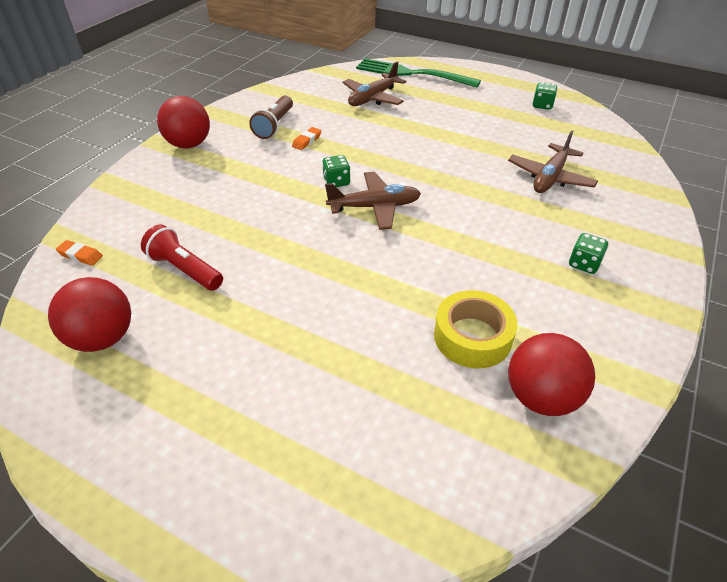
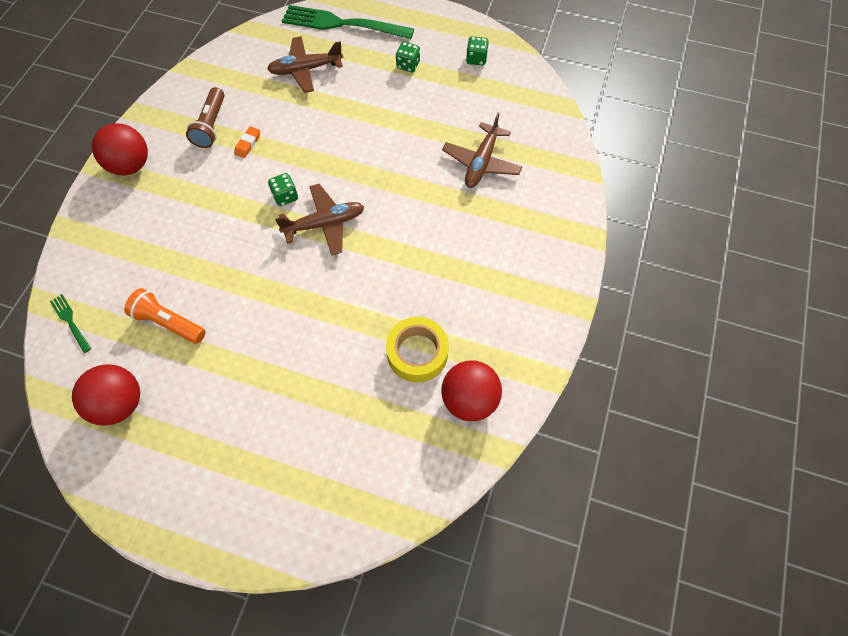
camera: 10 degrees left, 20 degrees up
orange eraser [56,240,103,266] -> green fork [50,294,92,353]
red flashlight [141,225,223,291] -> orange flashlight [124,288,206,344]
brown plane [343,61,406,106] -> brown plane turned 45 degrees clockwise [267,36,343,93]
green dice [569,233,608,274] -> green dice moved to [396,42,420,72]

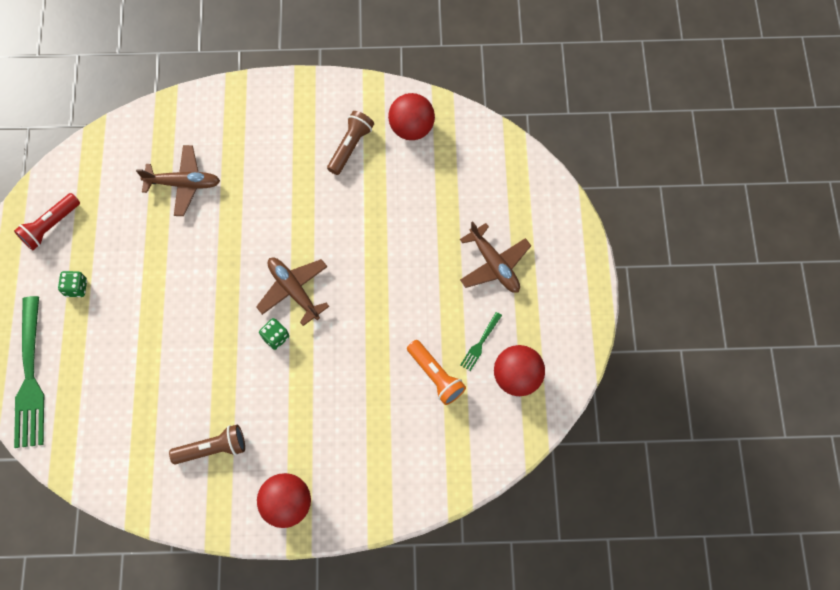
camera: 110 degrees left, 5 degrees up
green fork [50,294,92,353] -> green fork moved to [460,312,502,371]
orange flashlight [124,288,206,344] -> orange flashlight turned 45 degrees counterclockwise [407,340,466,405]
orange eraser [234,126,260,158] -> none
brown plane [267,36,343,93] -> brown plane moved to [460,221,531,293]
yellow tape [386,317,449,382] -> none
green dice [466,36,489,65] -> red flashlight [14,193,80,250]
none -> brown flashlight [327,111,374,175]

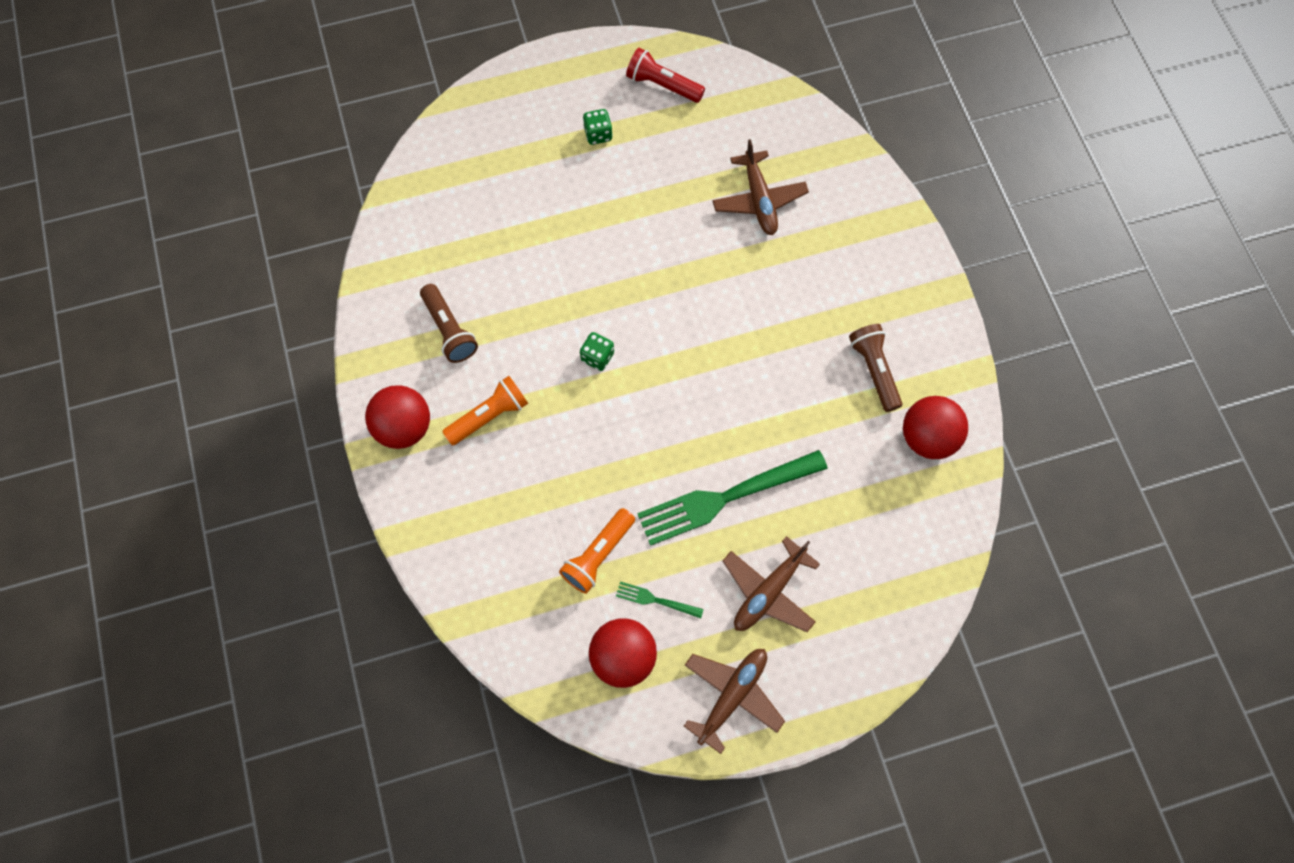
camera: 75 degrees right, 0 degrees up
green fork [14,296,44,448] -> green fork moved to [637,450,828,546]
brown plane [256,258,329,326] -> brown plane moved to [684,649,785,754]
brown flashlight [327,111,374,175] -> brown flashlight turned 120 degrees counterclockwise [849,324,902,412]
none -> orange flashlight [442,376,528,446]

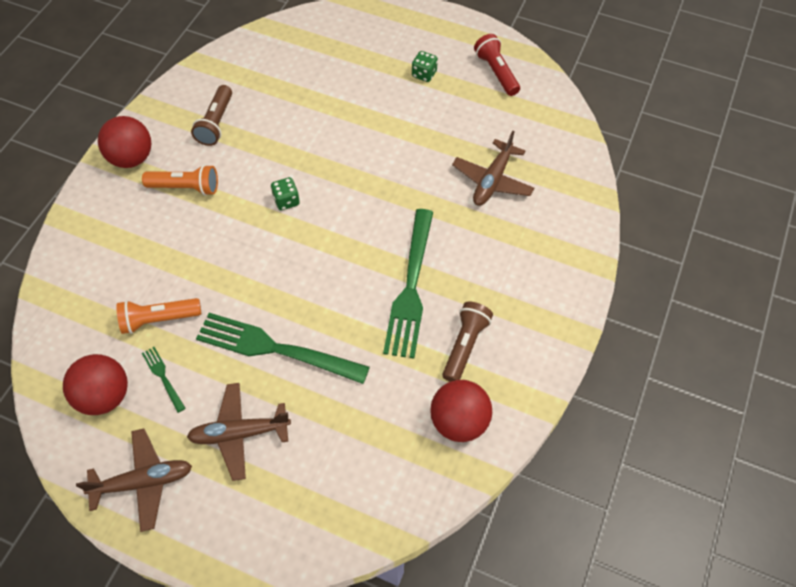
camera: 40 degrees right, 10 degrees down
none -> green fork [383,209,433,359]

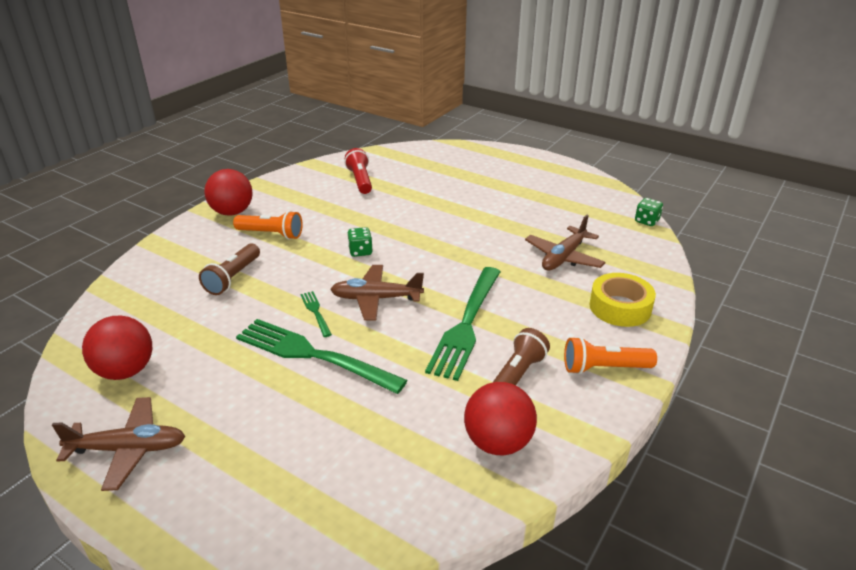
camera: 10 degrees right, 25 degrees down
orange flashlight [116,298,201,334] -> orange flashlight moved to [564,337,657,374]
green fork [142,347,185,413] -> green fork moved to [300,291,332,337]
brown plane [187,383,291,481] -> brown plane moved to [330,265,424,320]
brown flashlight [191,85,232,146] -> brown flashlight moved to [199,244,260,295]
green dice [412,51,438,82] -> green dice moved to [635,198,663,226]
red flashlight [474,34,520,96] -> red flashlight moved to [345,148,372,194]
none -> yellow tape [590,273,656,327]

